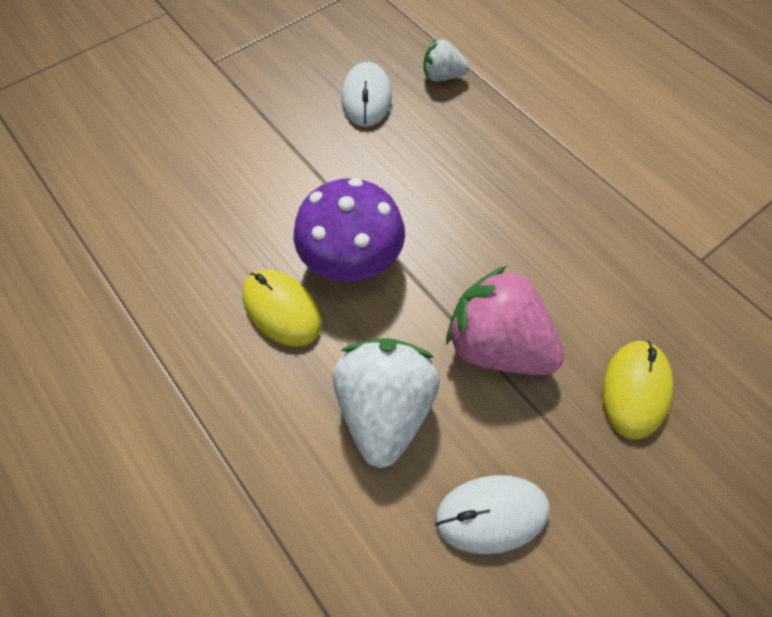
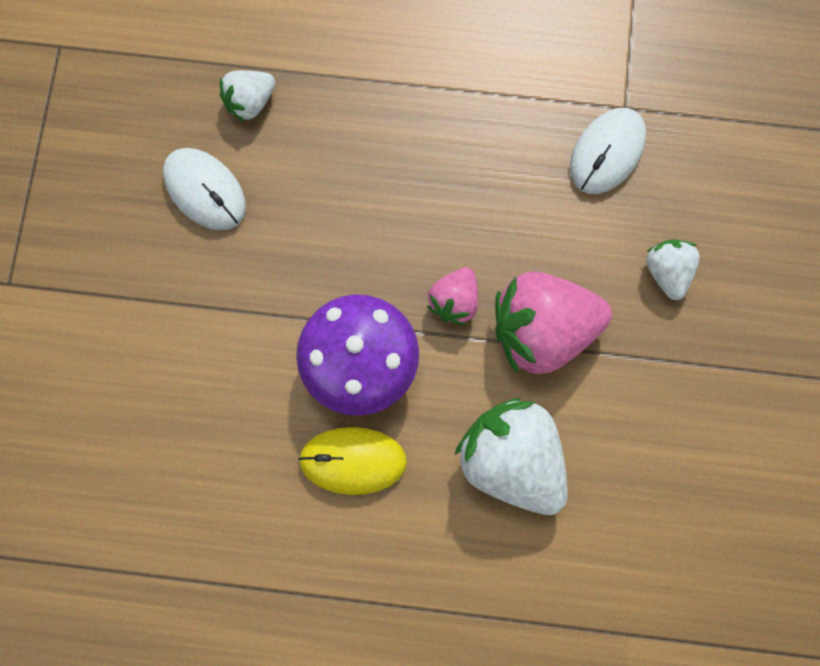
camera: 45 degrees left, 15 degrees up
white mouse [435,475,550,554] -> white mouse moved to [570,108,646,194]
yellow mouse [602,341,673,440] -> white strawberry [646,239,700,300]
none -> pink strawberry [427,267,478,325]

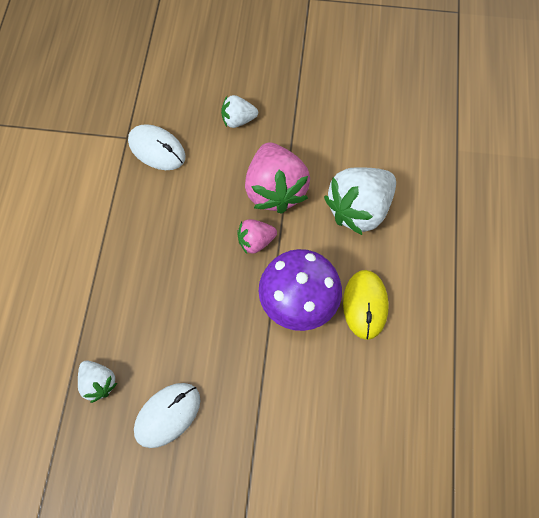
camera: 90 degrees left, 10 degrees down
pink strawberry [427,267,478,325] -> pink strawberry turned 135 degrees clockwise [237,219,277,254]

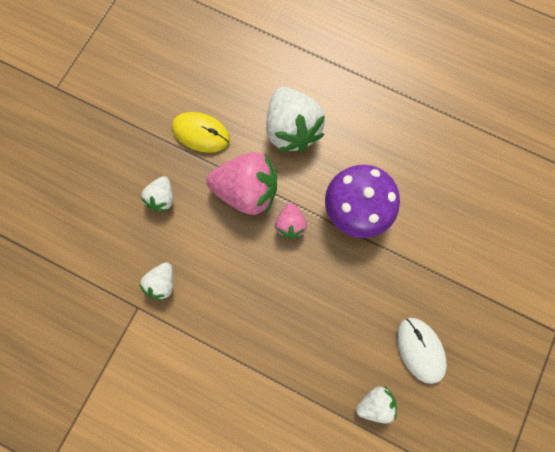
camera: 70 degrees left, 10 degrees up
white mouse [128,124,186,170] -> white strawberry [139,262,173,300]
yellow mouse [343,270,389,340] -> yellow mouse moved to [172,112,230,153]

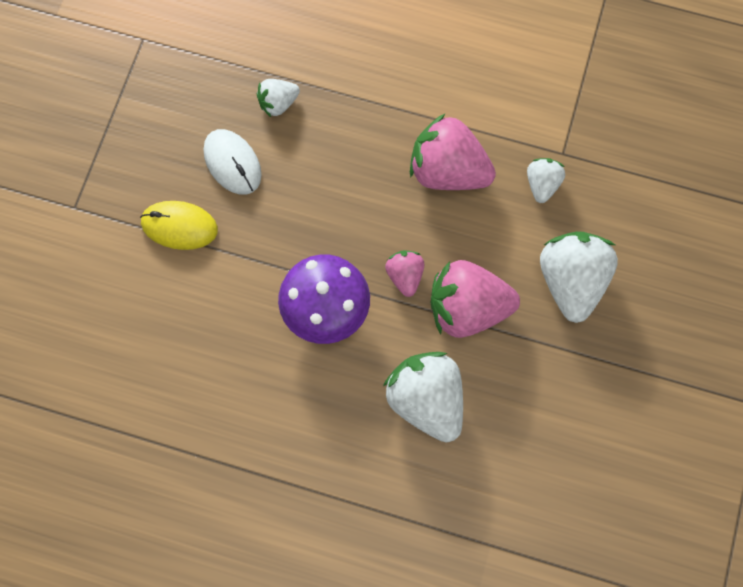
camera: 170 degrees right, 5 degrees down
white strawberry [141,176,173,212] -> white strawberry [540,231,618,323], size x1.92
yellow mouse [172,112,230,153] -> yellow mouse moved to [140,201,218,250]
none -> pink strawberry [410,114,496,190]

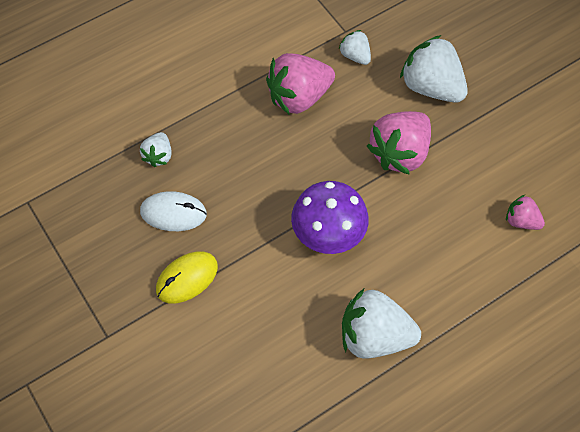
camera: 50 degrees left, 10 degrees down
white strawberry [383,352,463,442] -> white strawberry moved to [342,289,421,358]
pink strawberry [385,250,424,297] -> pink strawberry moved to [506,195,545,230]

